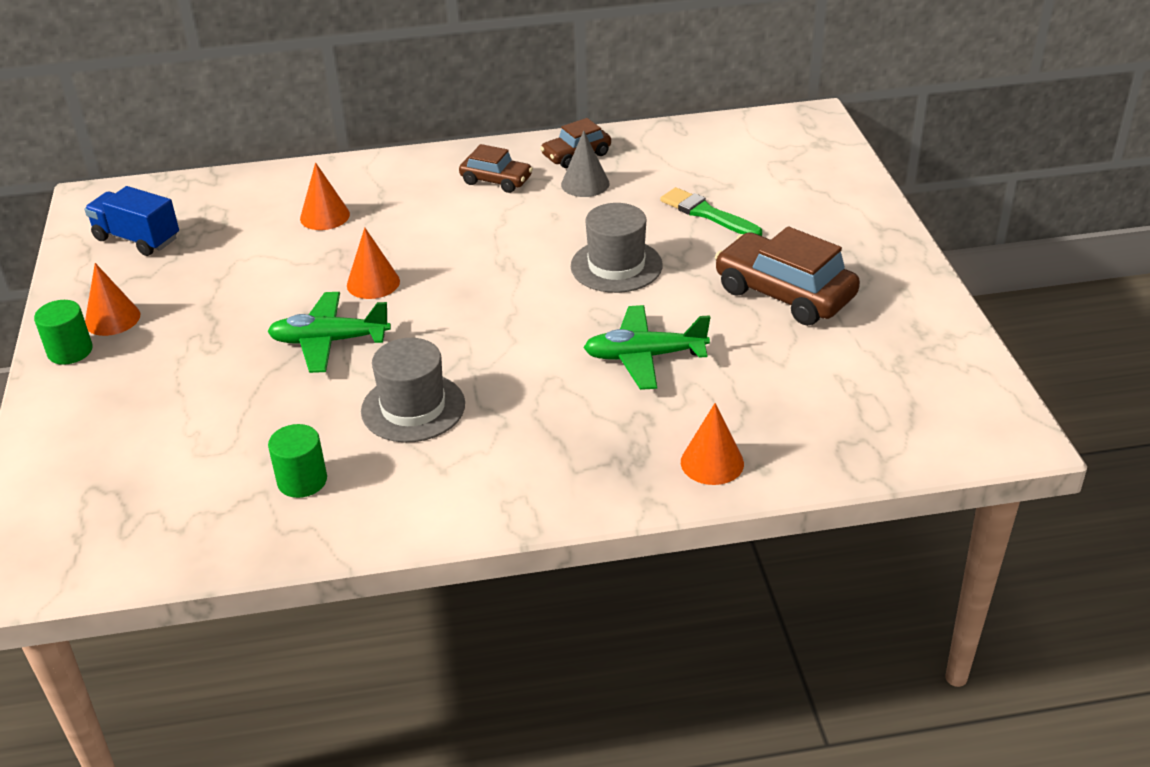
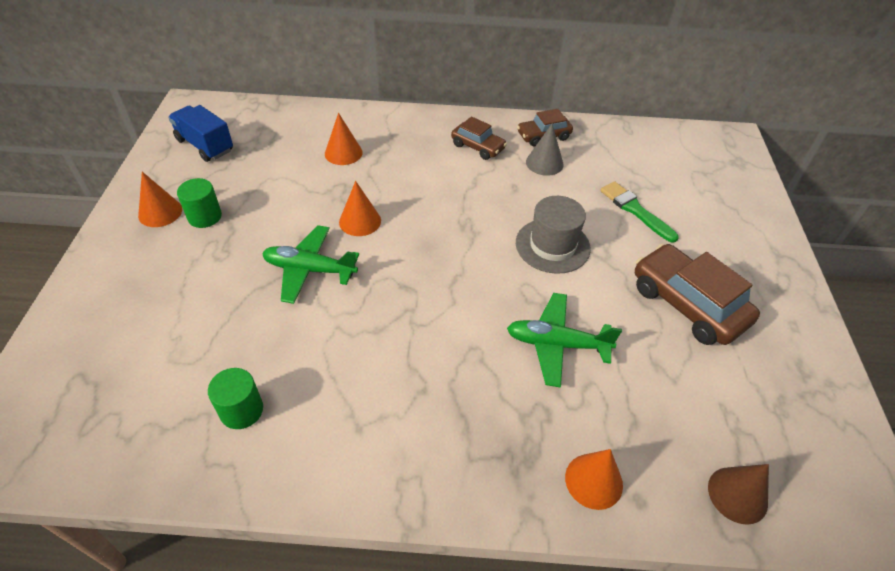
camera: 10 degrees right, 10 degrees up
green cylinder [34,300,93,365] -> green cylinder moved to [177,178,222,228]
grey hat [361,338,465,442] -> none
none -> brown cone [708,464,769,525]

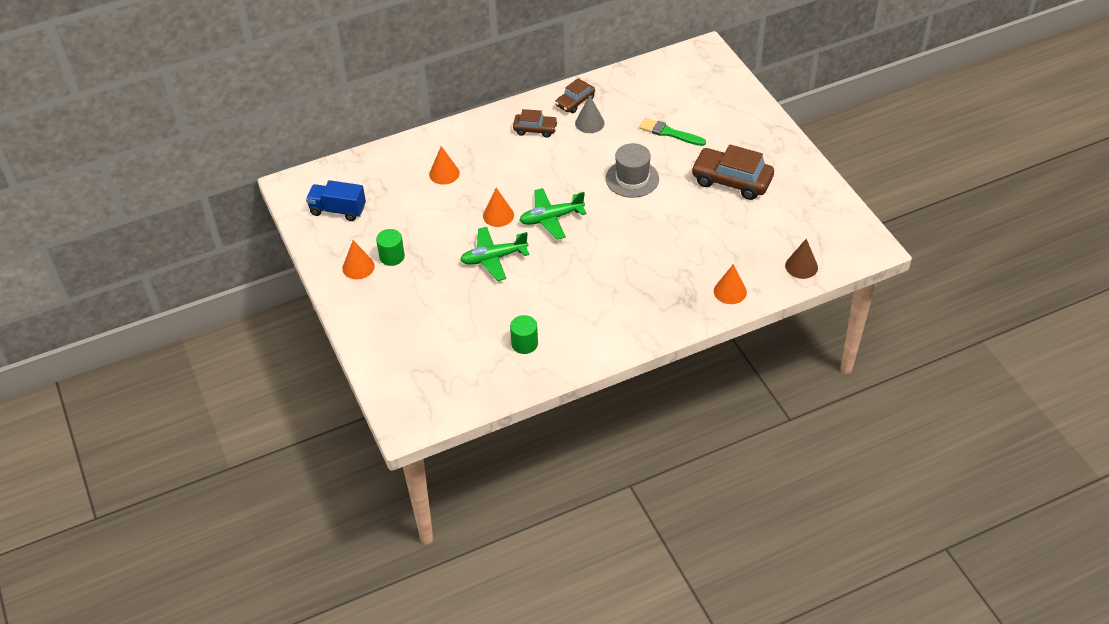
camera: 25 degrees left, 0 degrees up
green plane [507,293,622,388] -> green plane moved to [519,188,587,240]

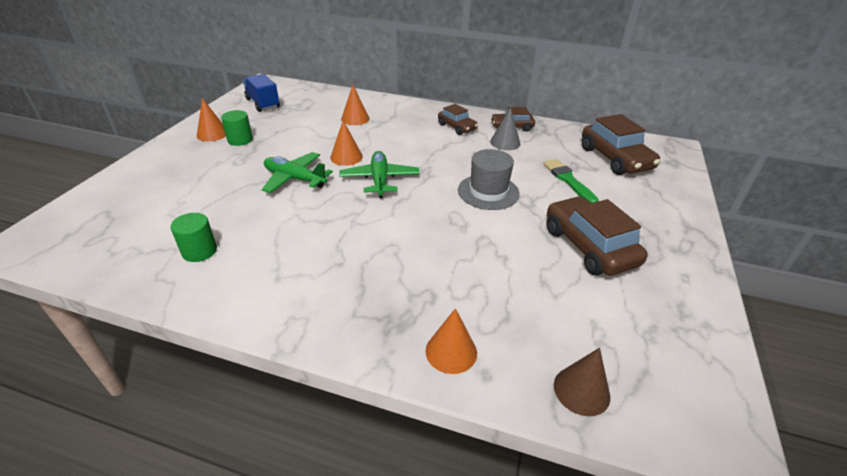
camera: 40 degrees right, 10 degrees down
green plane [519,188,587,240] -> green plane turned 60 degrees clockwise [339,151,420,198]
none -> brown car [582,114,660,175]

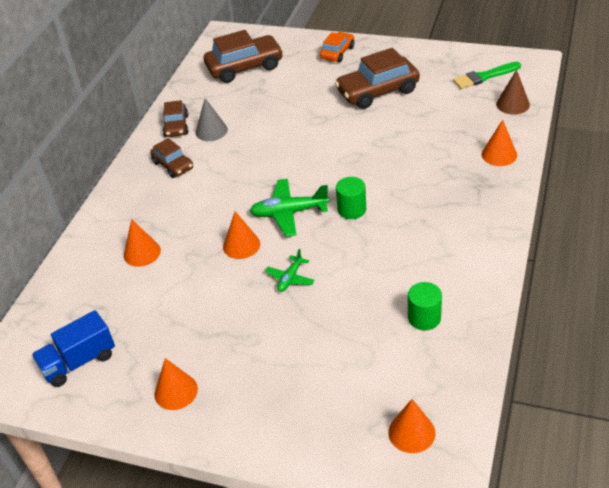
camera: 85 degrees left, 5 degrees up
green cylinder [221,110,253,146] -> green cylinder moved to [336,177,366,219]
green plane [262,152,333,193] -> green plane [265,249,315,292], size x0.58
brown car [438,104,478,135] -> brown car turned 90 degrees clockwise [150,138,193,178]
grey hat [458,149,520,210] -> none
green brush [543,159,599,203] -> green brush moved to [453,62,521,89]
none -> orange car [320,32,355,62]
none -> orange cone [388,399,435,453]

